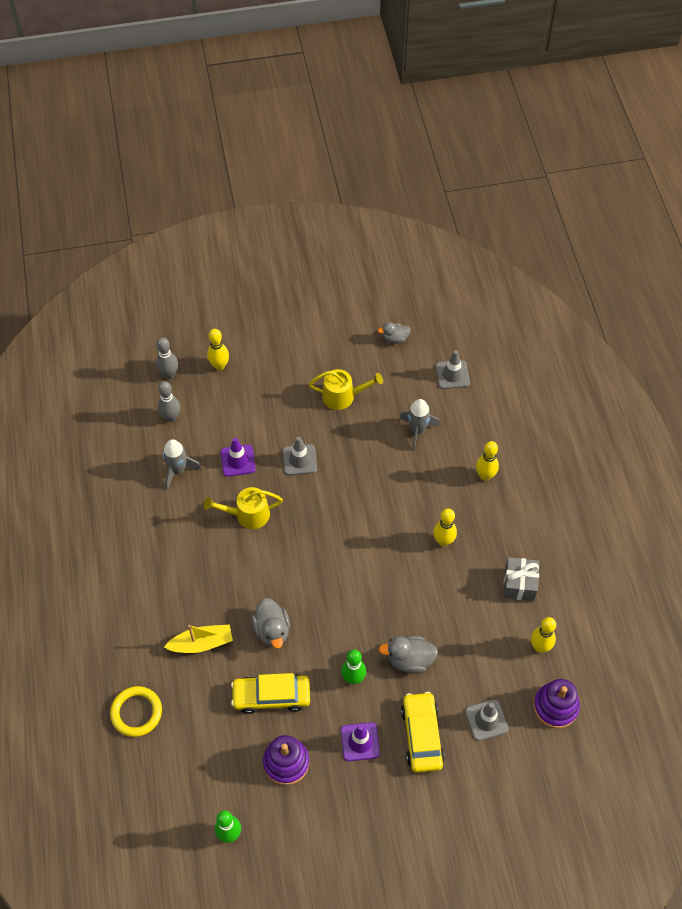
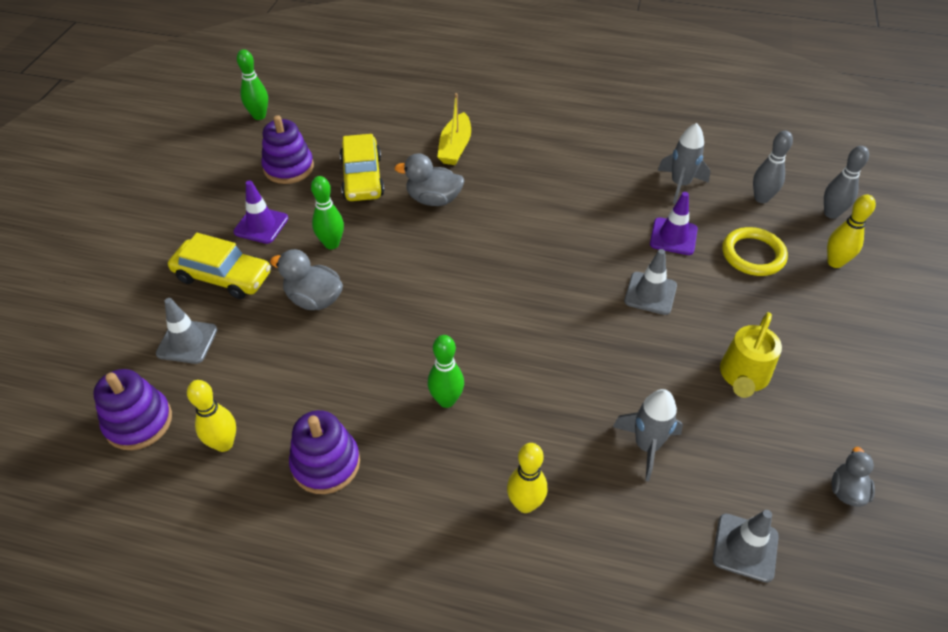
camera: 115 degrees right, 10 degrees down
yellow ring [110,686,162,737] -> yellow ring moved to [722,227,788,276]
yellow watering can [204,487,283,529] -> none
yellow car [231,673,310,714] -> yellow car turned 150 degrees clockwise [340,134,384,201]
grey duck [379,636,438,674] -> grey duck turned 90 degrees counterclockwise [270,249,343,310]
yellow bowling pin [433,508,457,547] -> green bowling pin [428,335,464,408]
grey gift [503,557,539,601] -> purple stacking toy [289,410,360,494]

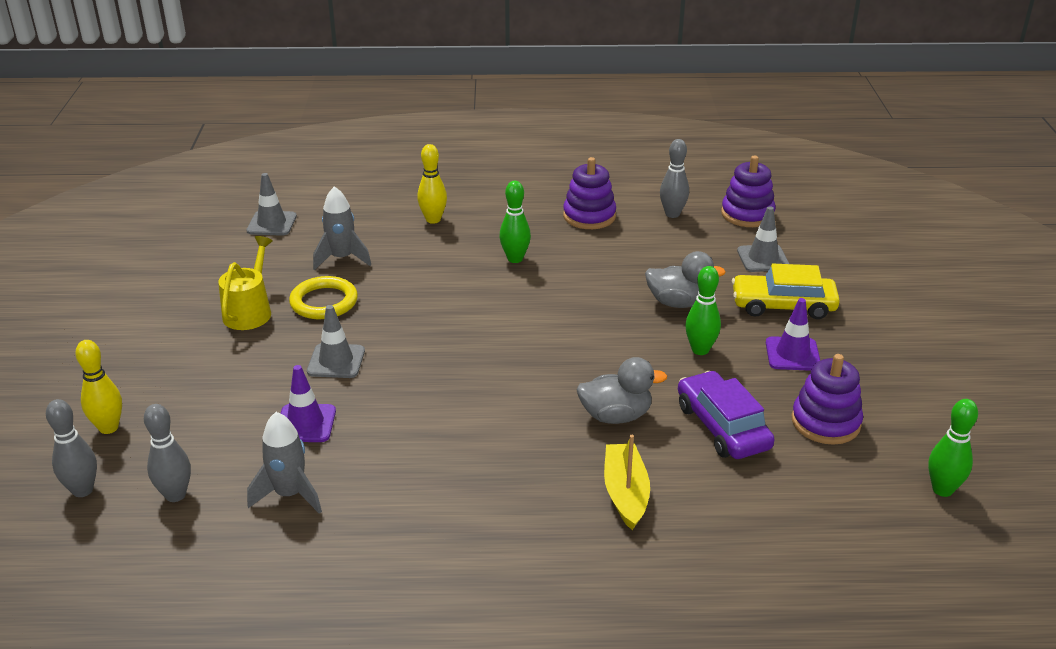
camera: 165 degrees right, 15 degrees down
yellow bowling pin [187,380,236,452] -> grey bowling pin [660,139,689,218]
yellow car [340,134,384,201] -> purple car [678,371,775,459]
yellow ring [722,227,788,276] -> yellow ring moved to [289,276,358,319]
grey duck [831,447,875,507] -> none

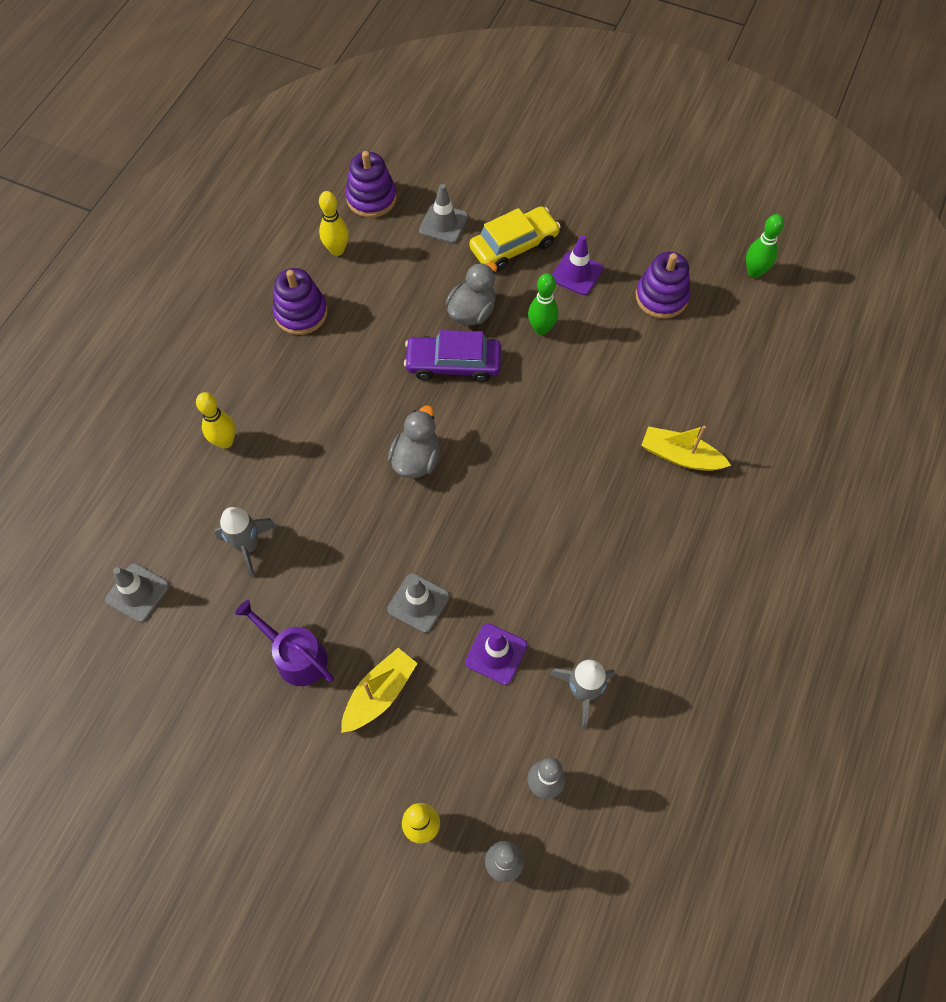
camera: 65 degrees left, 30 degrees up
yellow watering can [218,236,272,330] -> purple watering can [235,600,334,686]
yellow ring [289,276,358,319] -> none
green bowling pin [500,181,531,263] -> none
grey duck [577,357,667,424] -> grey duck moved to [388,406,440,478]
grey bowling pin [660,139,689,218] -> yellow bowling pin [319,191,349,256]
purple car [678,371,775,459] -> purple car moved to [404,330,501,382]
yellow car [732,264,840,319] -> yellow car turned 150 degrees counterclockwise [469,206,561,271]
none -> yellow boat [341,648,418,733]

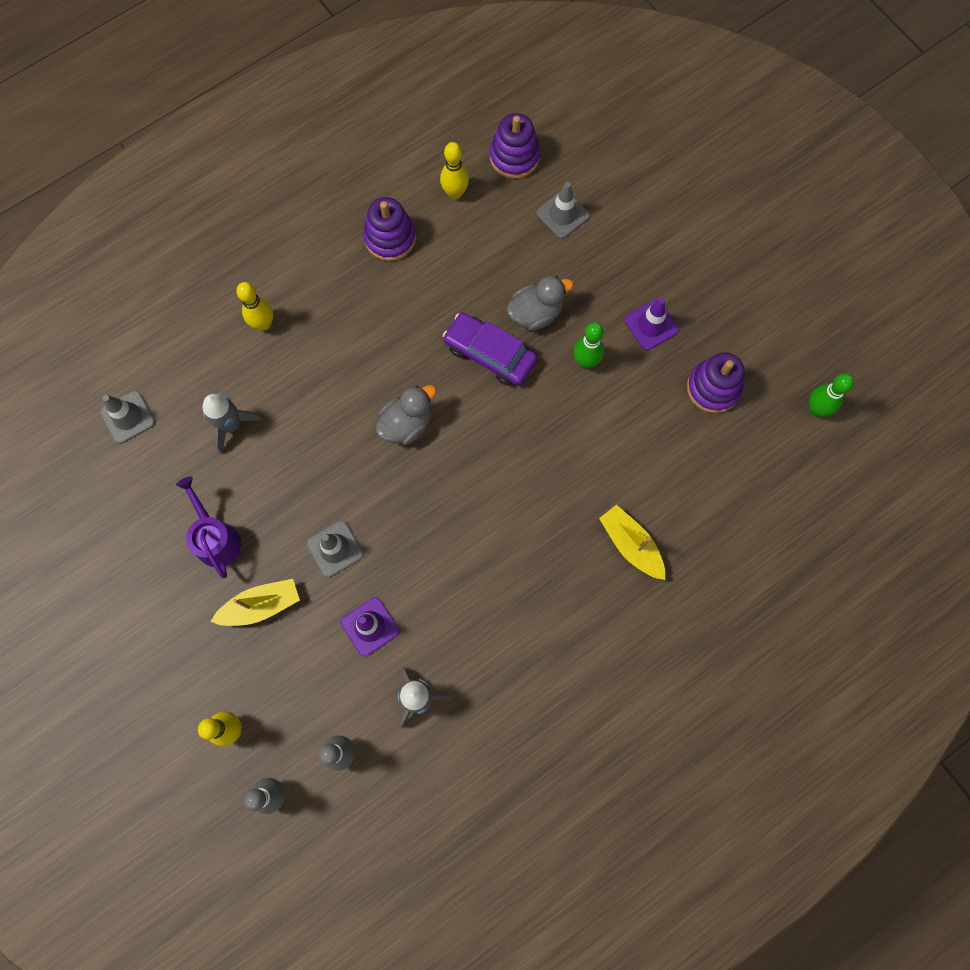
camera: 30 degrees right, 10 degrees up
yellow car [469,206,561,271] -> none

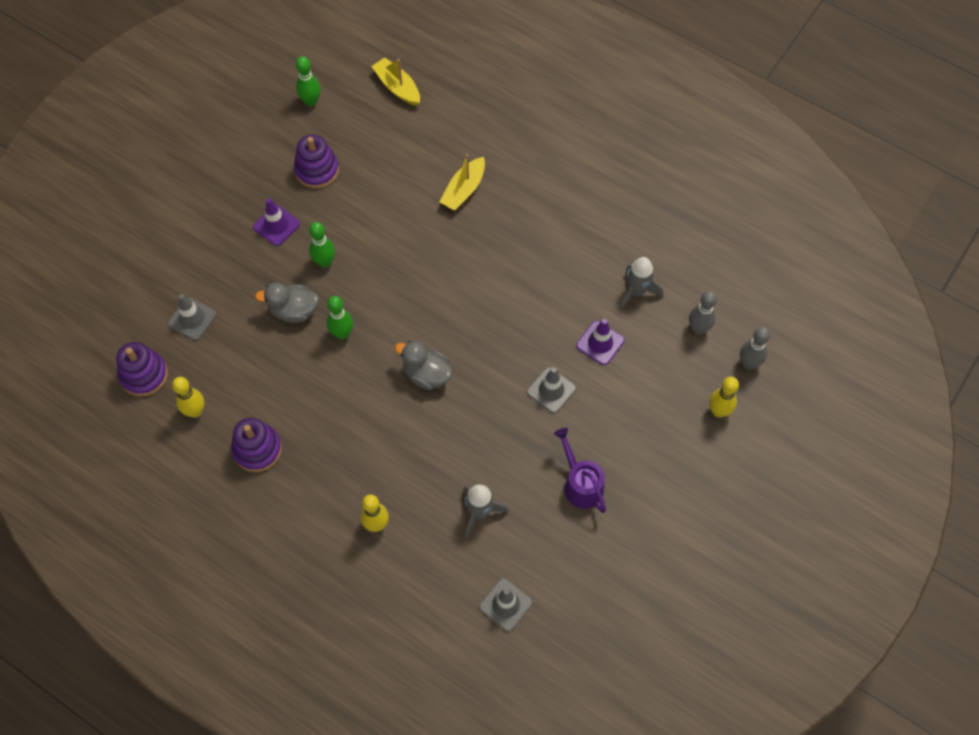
camera: 110 degrees left, 10 degrees down
purple watering can [176,476,241,578] -> purple watering can turned 105 degrees clockwise [554,428,606,513]
yellow boat [210,579,300,626] -> yellow boat moved to [371,57,420,106]
purple car [443,312,537,386] -> green bowling pin [327,296,353,339]
grey duck [507,276,574,331] -> grey duck turned 45 degrees counterclockwise [255,282,319,323]

